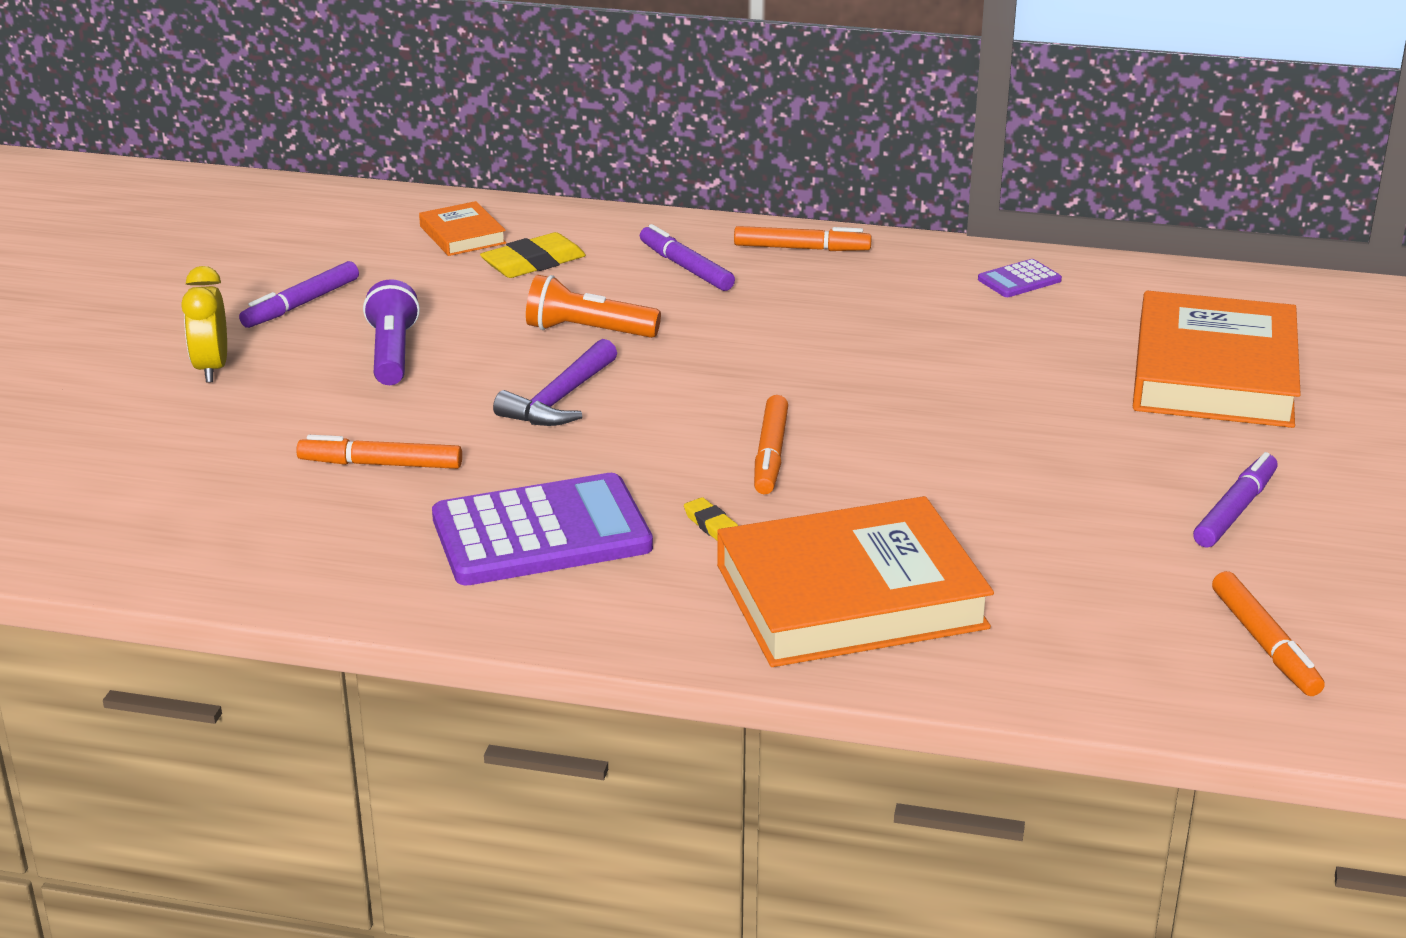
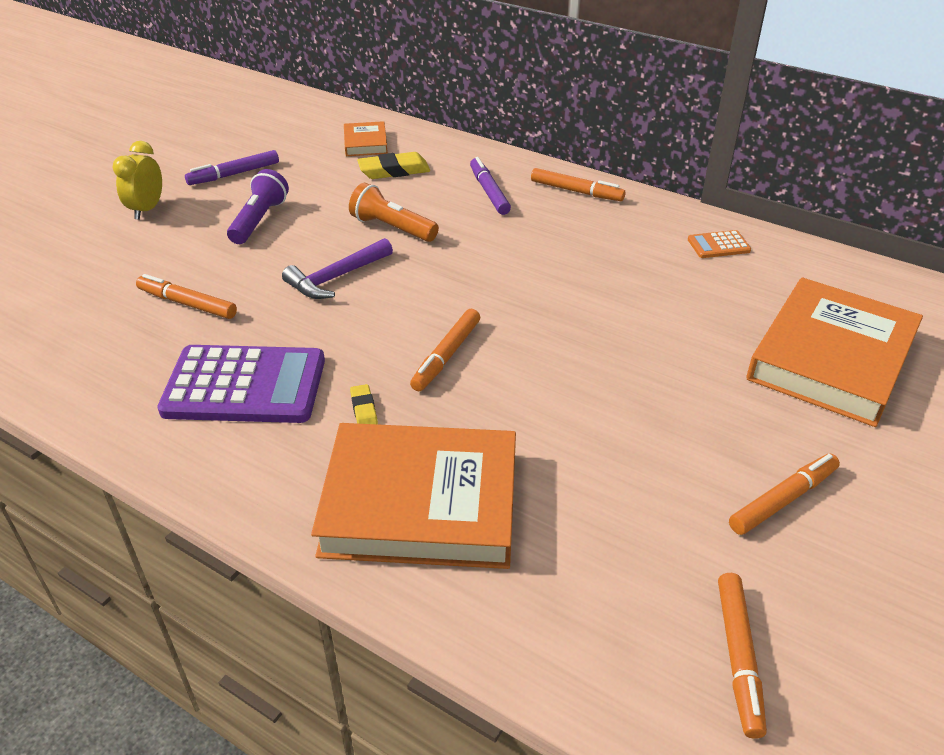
camera: 20 degrees right, 10 degrees up
purple calculator [978,259,1062,297] -> orange calculator [688,230,751,258]
purple marker [1193,452,1278,547] -> orange marker [729,454,840,535]

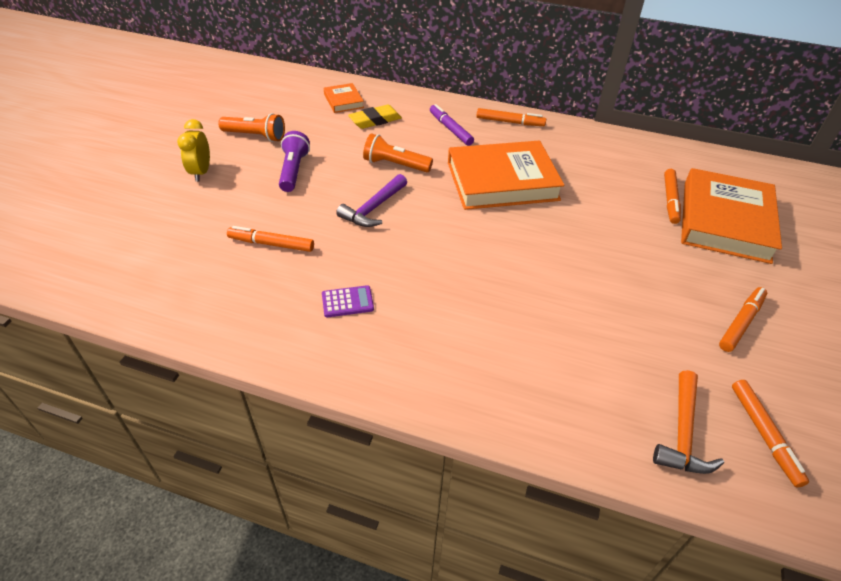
camera: 15 degrees left, 5 degrees up
purple calculator [157,345,325,423] -> purple calculator [322,285,374,317], size x0.45
purple marker [185,150,279,185] -> orange flashlight [218,113,285,142]
orange book [311,423,516,569] -> orange book moved to [448,140,565,210]
yellow eraser [350,384,378,424] -> none
orange marker [410,309,480,391] -> orange marker moved to [664,169,681,224]
orange calculator [688,230,751,258] -> none
none -> orange hammer [653,370,724,474]

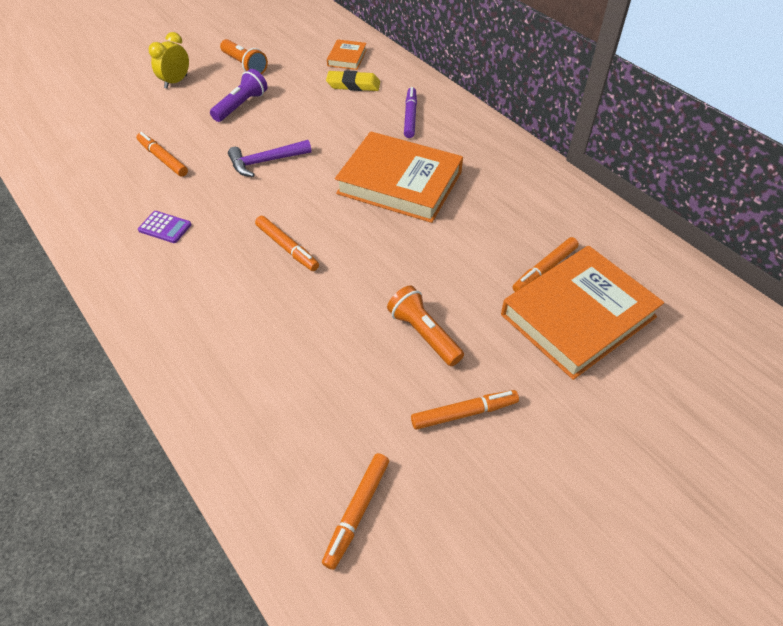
camera: 35 degrees right, 5 degrees up
orange flashlight [363,133,433,172] -> orange flashlight moved to [387,285,464,366]
orange marker [476,108,546,126] -> orange marker moved to [255,216,319,271]
orange hammer [653,370,724,474] -> none

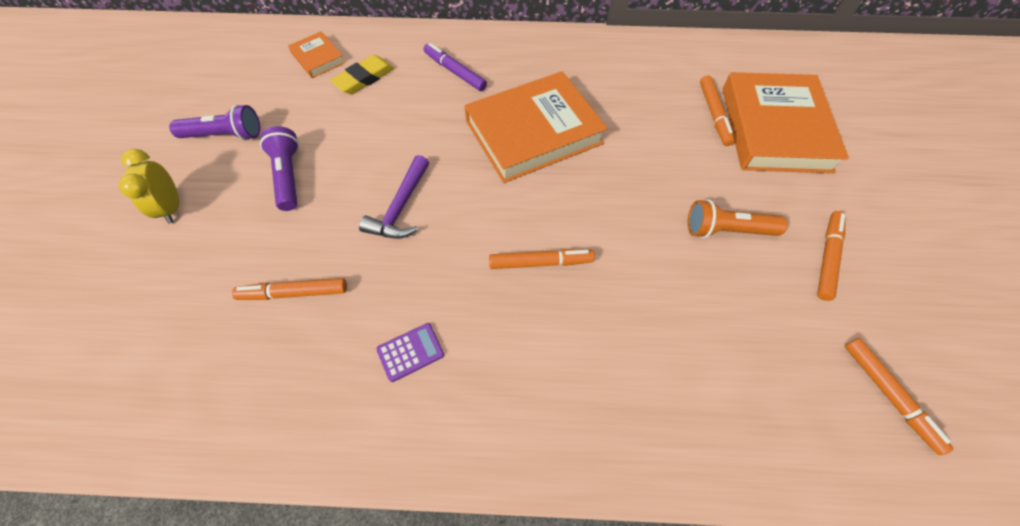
camera: 50 degrees left, 10 degrees up
orange flashlight [220,39,268,74] -> purple flashlight [169,105,260,140]

